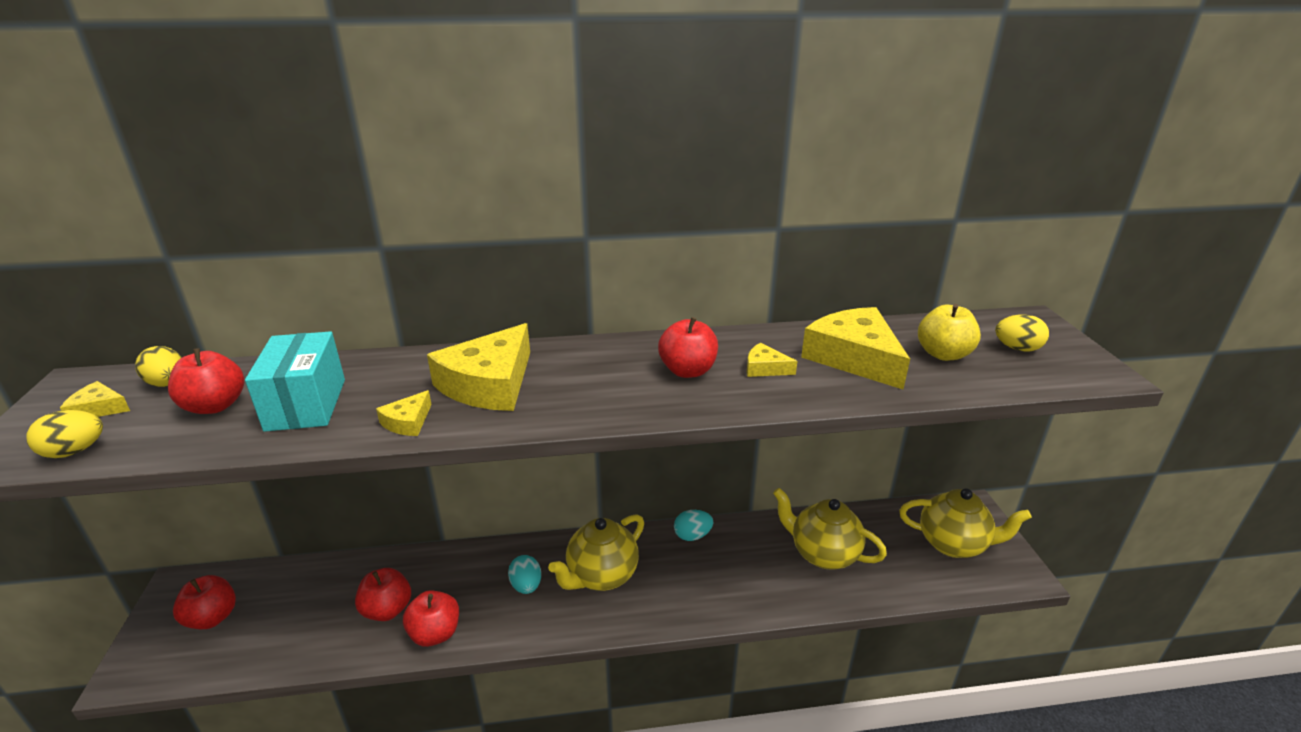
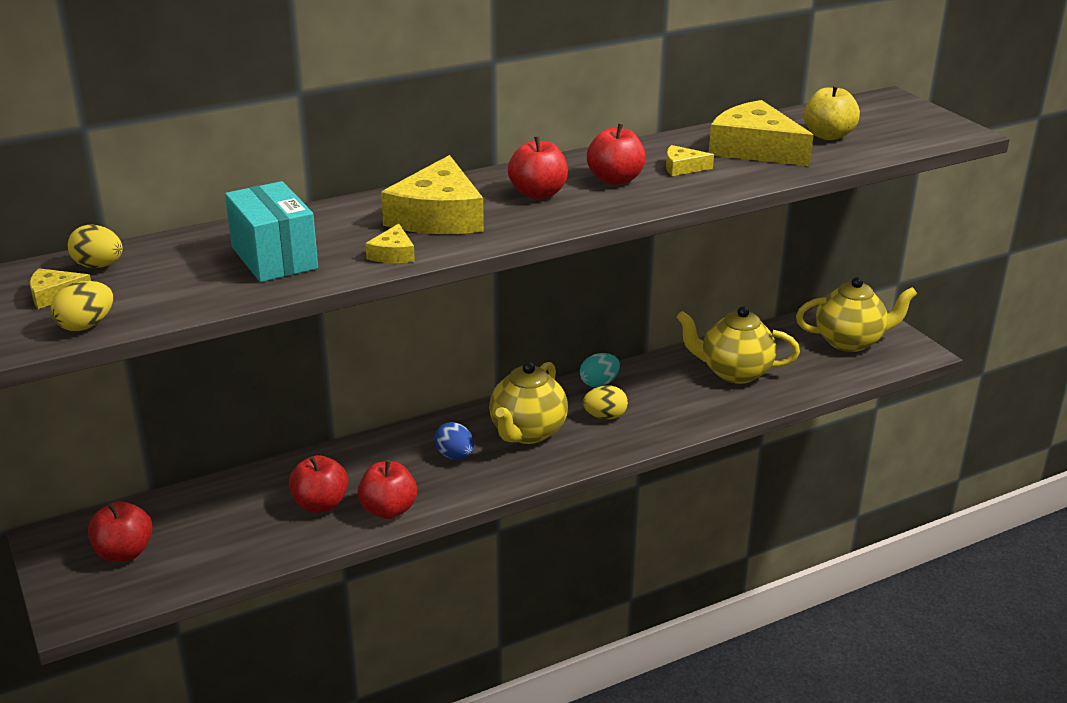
camera: 20 degrees left, 0 degrees up
red apple [168,348,244,414] -> red apple moved to [508,136,568,199]
turquoise egg [508,555,541,594] -> blue egg [434,422,474,459]
yellow egg [995,315,1049,352] -> yellow egg moved to [583,385,628,419]

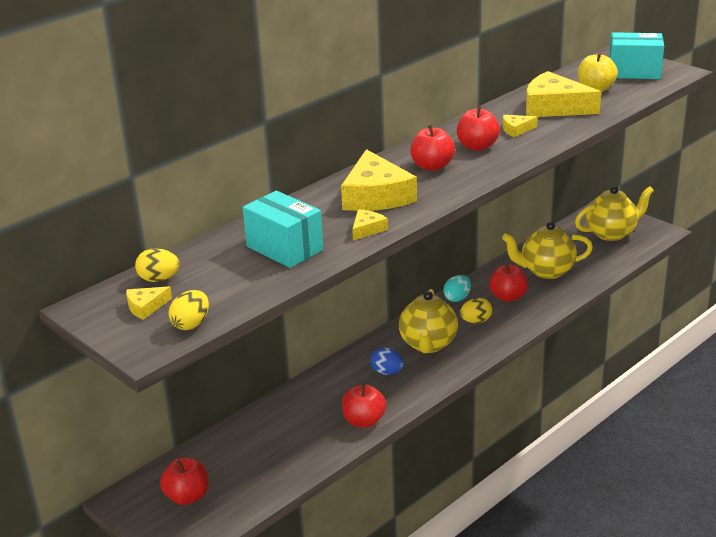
camera: 15 degrees left, 0 degrees up
red apple [289,455,348,513] -> red apple moved to [489,264,528,302]
yellow cheese [365,224,415,263] -> yellow cheese turned 135 degrees counterclockwise [352,209,388,240]
none -> turquoise box [609,32,664,79]

